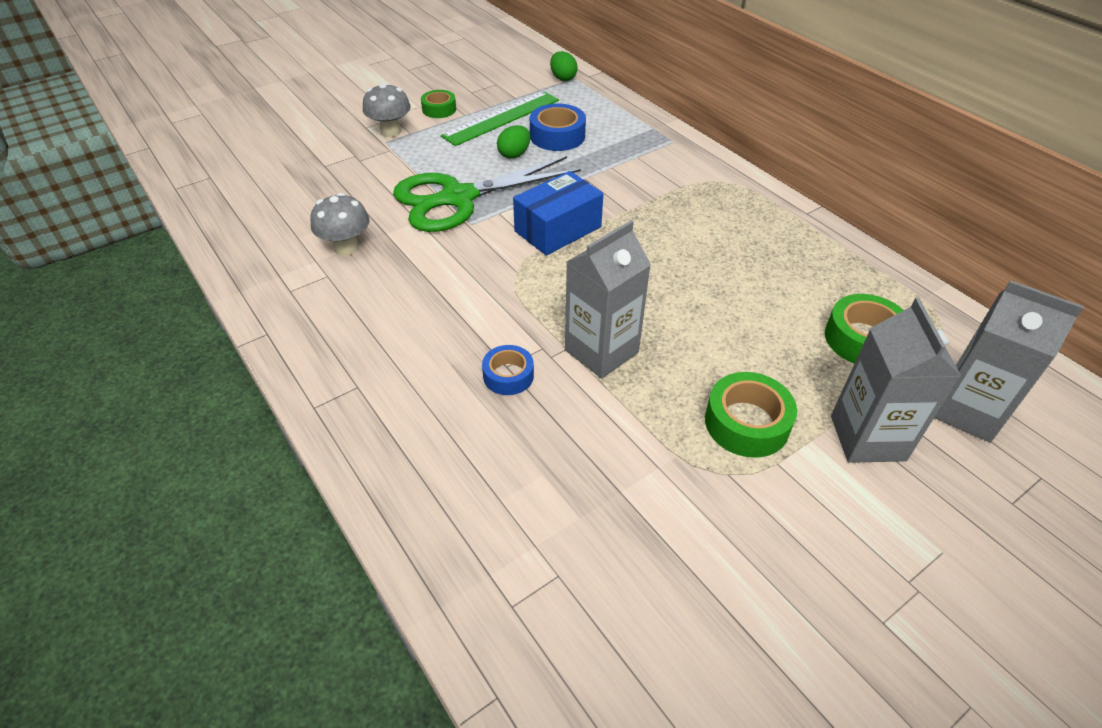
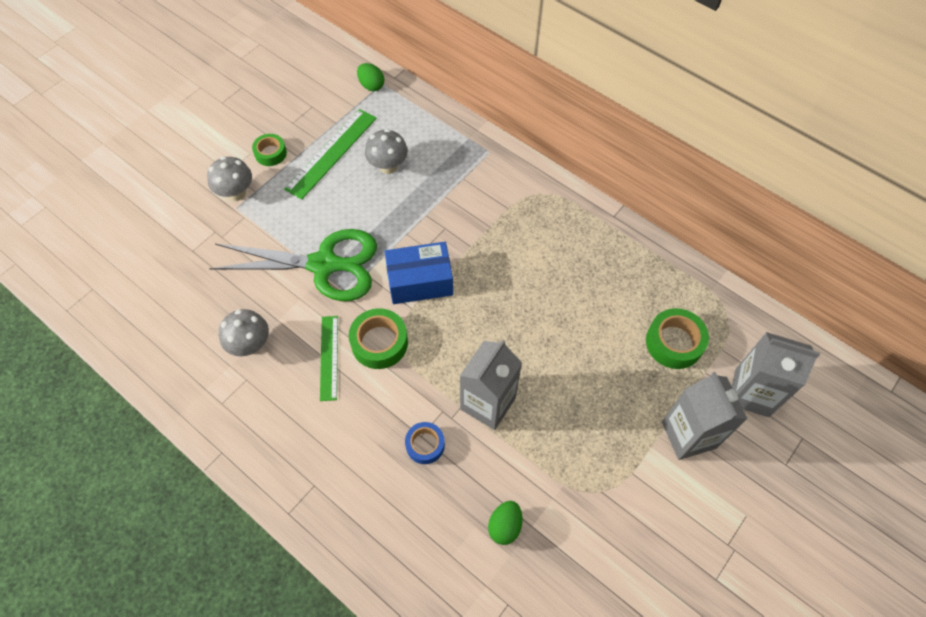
camera: 15 degrees left, 15 degrees up
green scissors [393,156,581,232] -> green scissors turned 135 degrees counterclockwise [209,229,377,301]
green egg [497,125,530,158] -> green egg moved to [488,501,522,545]
blue box [513,171,603,256] -> blue box turned 45 degrees clockwise [384,242,453,304]
blue tape [530,103,586,151] -> grey mushroom [365,129,408,174]
green tape [705,372,797,458] -> green tape moved to [349,308,408,369]
none -> green ruler [320,316,338,401]

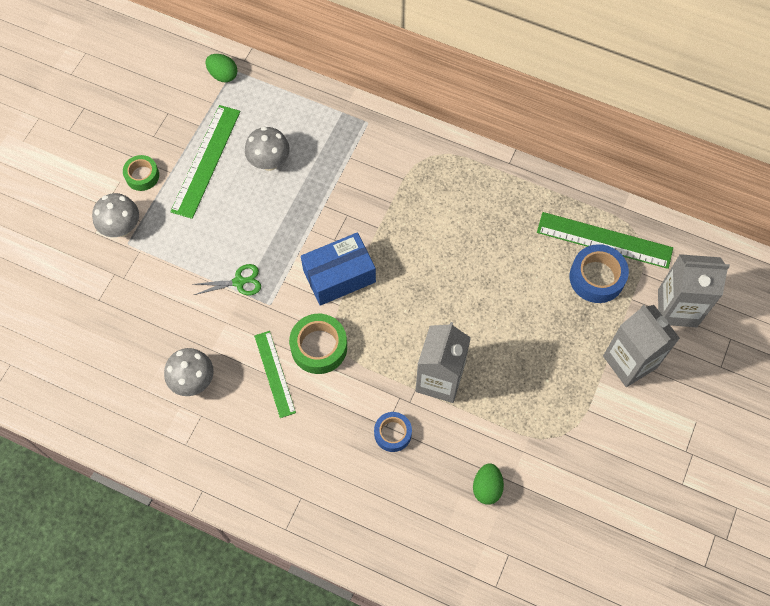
camera: 15 degrees left, 5 degrees up
green scissors [209,229,377,301] -> green scissors [192,264,261,295], size x0.40
green tape [646,308,709,369] -> blue tape [569,244,629,303]
none -> green ruler [537,212,673,269]

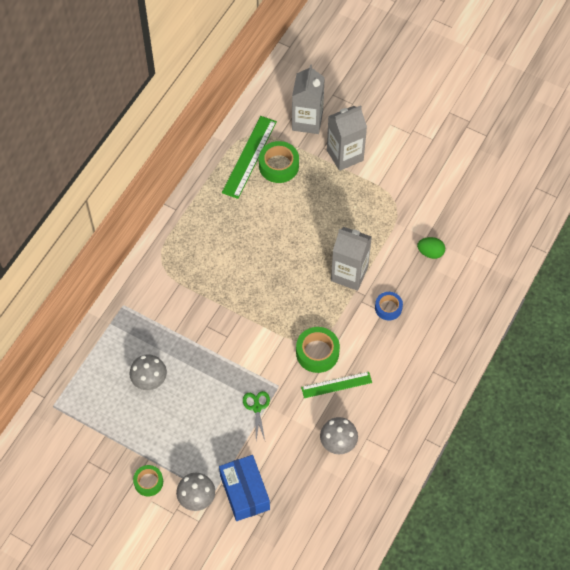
camera: 85 degrees left, 5 degrees down
green ruler [170,105,240,219] -> none
green egg [206,54,237,82] -> none
blue box [301,232,376,306] -> blue box moved to [219,455,270,521]
blue tape [569,244,629,303] -> green tape [259,141,299,183]

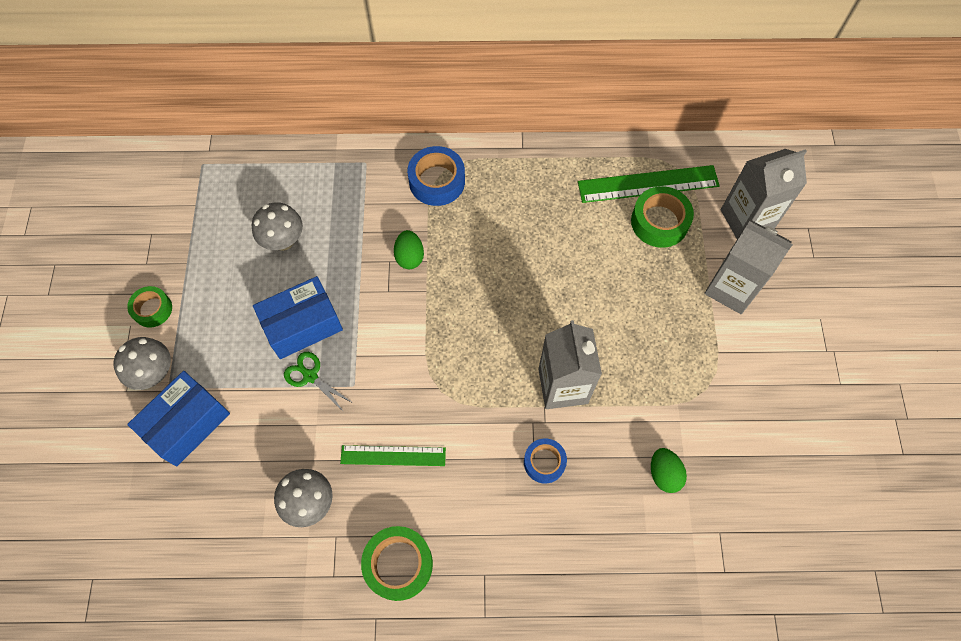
camera: 60 degrees right, 5 degrees up
green scissors [243,391,270,440] -> green scissors turned 105 degrees counterclockwise [284,352,353,412]
green tape [296,327,340,373] -> green tape moved to [361,526,433,601]
green ruler [301,372,372,398] -> green ruler turned 45 degrees counterclockwise [340,445,446,466]
none -> blue box [253,276,343,359]
none -> green egg [394,230,424,269]
none -> blue tape [407,146,465,206]

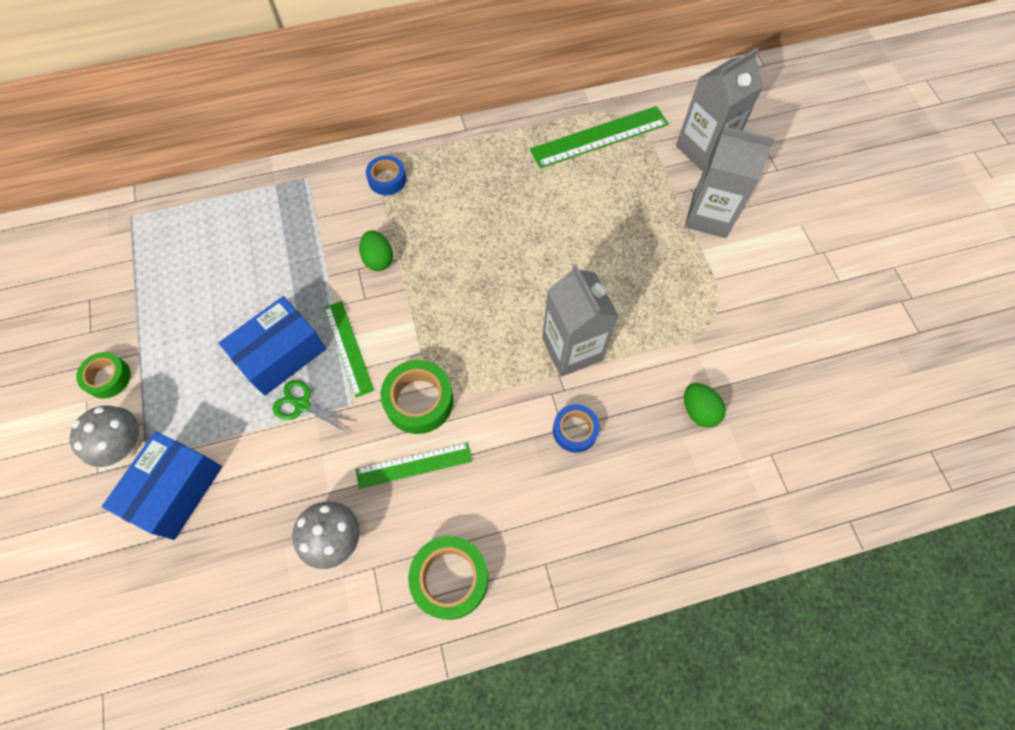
camera: 15 degrees left, 0 degrees up
grey mushroom [252,202,303,251] -> none
blue tape [407,146,465,206] -> blue tape [366,155,406,195], size x0.64
green tape [631,186,694,248] -> green tape moved to [380,360,453,434]
none -> green ruler [324,301,374,398]

